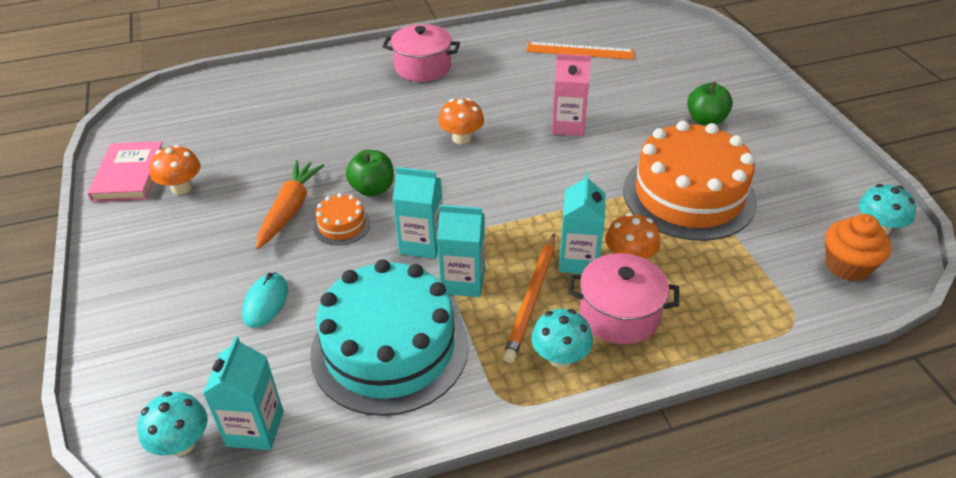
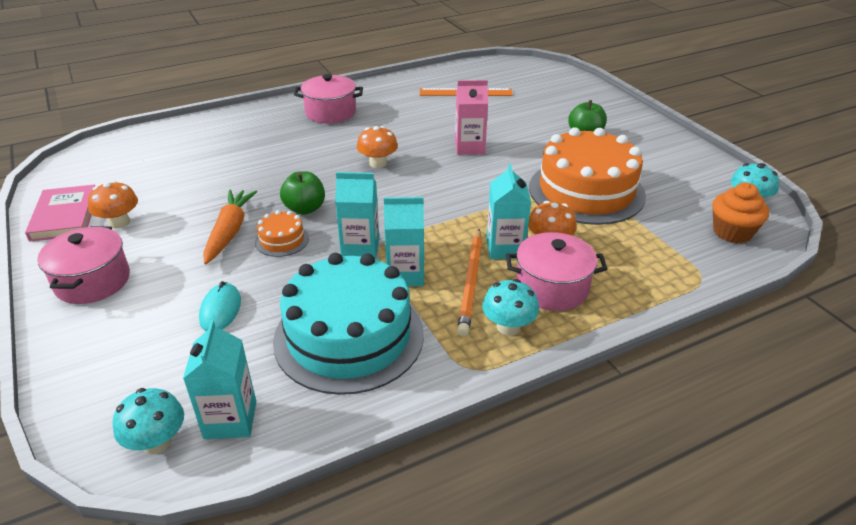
camera: 10 degrees left, 5 degrees down
none -> pink pot [37,226,130,304]

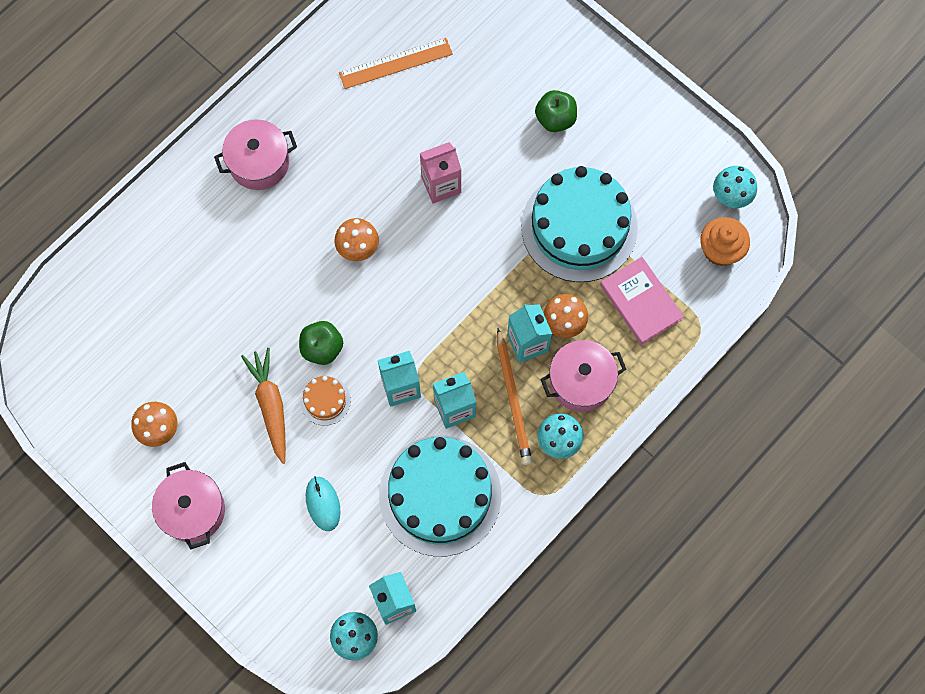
camera: 20 degrees left, 35 degrees up
pink book [25,185,95,242] -> pink book moved to [600,257,684,345]
orange cake [529,127,646,225] -> turquoise cake [521,166,638,282]

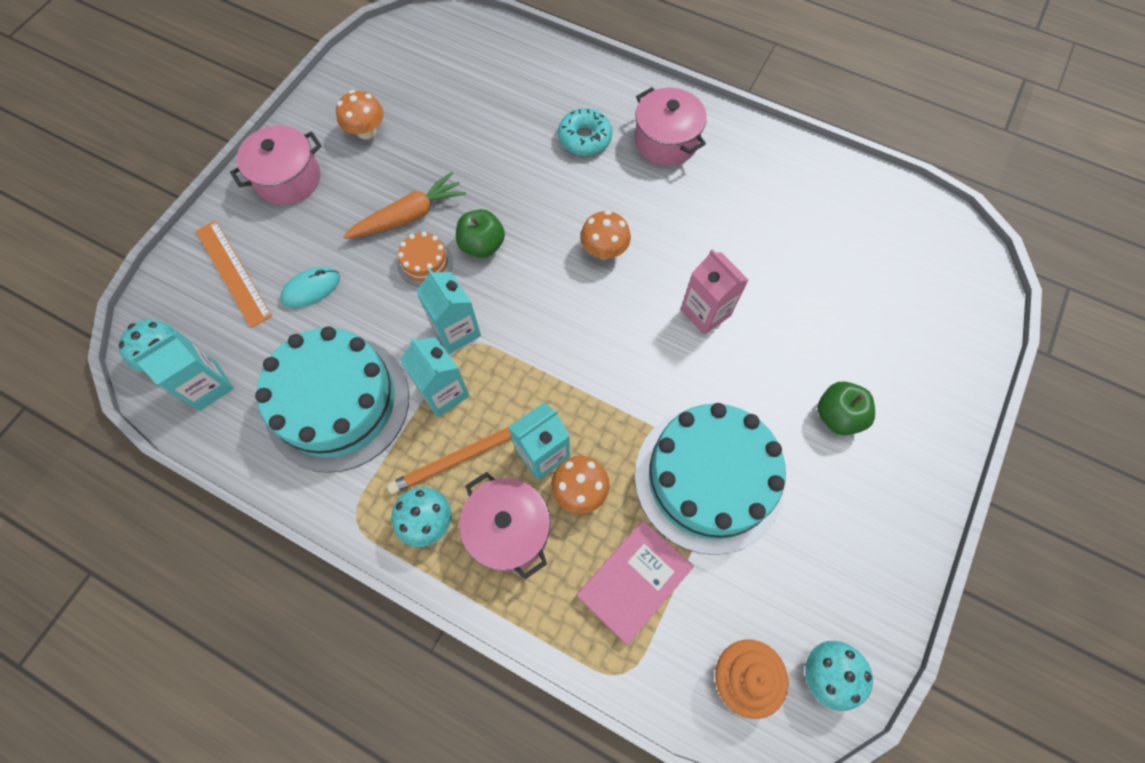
camera: 75 degrees right, 5 degrees down
orange ruler [339,38,453,89] -> orange ruler moved to [196,220,272,328]
none -> turquoise donut [558,108,613,156]

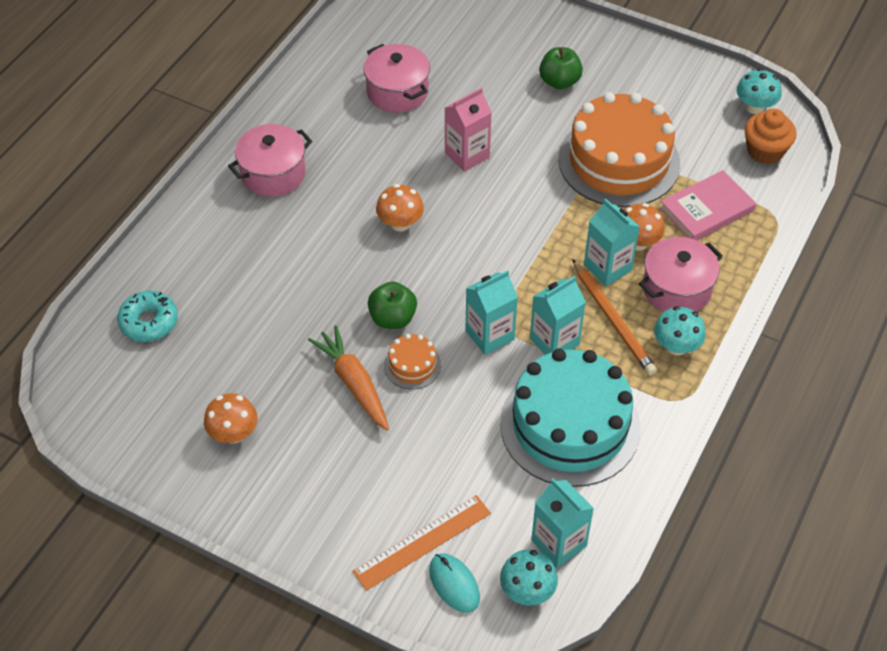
camera: 90 degrees left, 15 degrees down
pink pot [230,125,321,205] -> pink pot moved to [363,44,430,113]
turquoise mouse [280,267,340,308] -> turquoise mouse moved to [429,553,480,613]
turquoise donut [558,108,613,156] -> turquoise donut moved to [117,291,178,342]
pink book [577,520,694,645] -> pink book turned 75 degrees counterclockwise [660,170,756,240]
turquoise cake [635,403,786,555] -> orange cake [558,92,680,207]

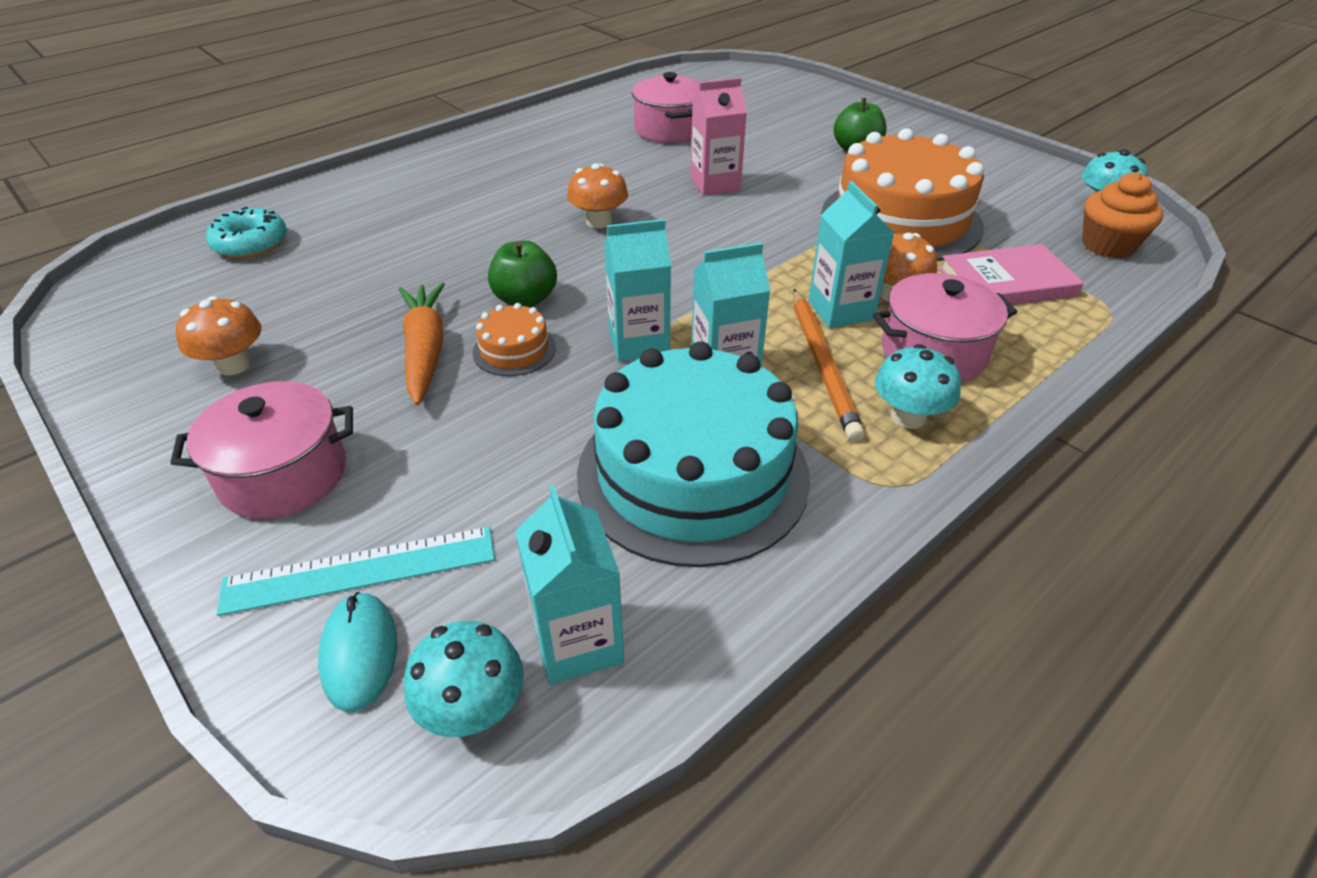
camera: 20 degrees right, 10 degrees down
pink pot [228,124,312,197] -> pink pot moved to [171,381,353,519]
orange ruler [352,495,491,591] -> turquoise ruler [217,527,495,616]

